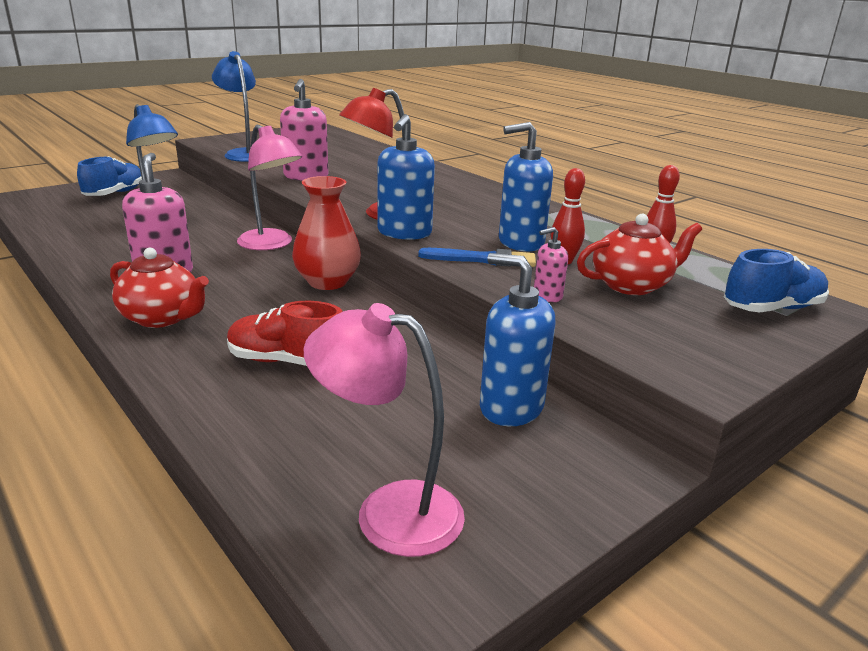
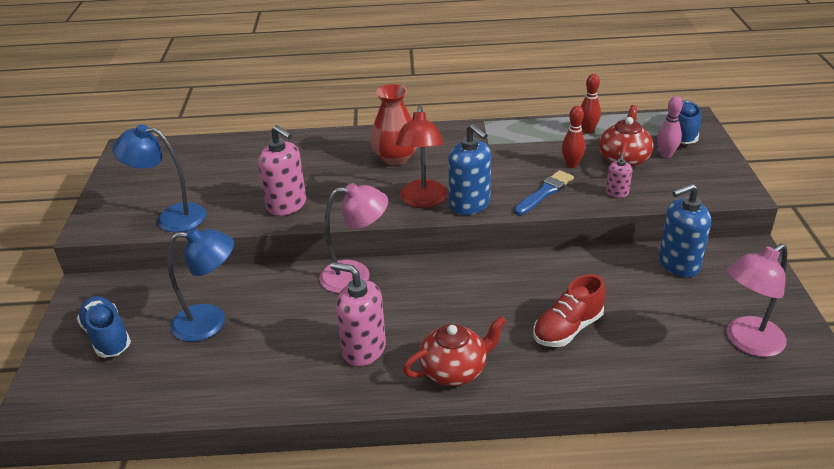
camera: 50 degrees left, 10 degrees up
red vase [292,176,361,290] -> red vase moved to [370,84,417,165]
blue soap dispenser [499,122,553,251] -> none
none -> pink bowling pin [657,96,683,158]

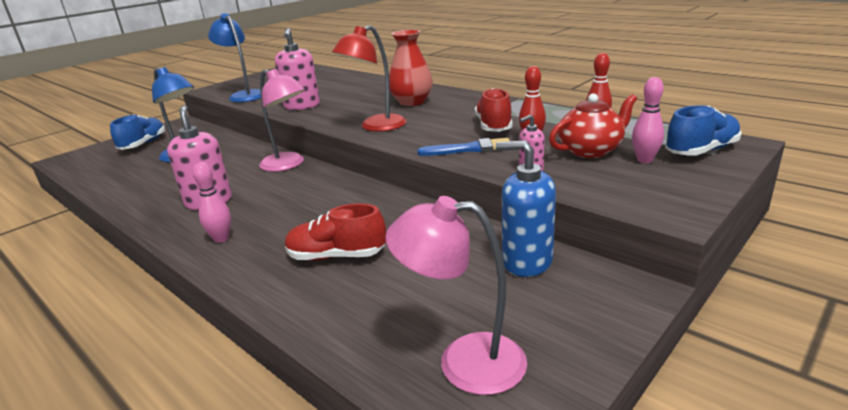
camera: 45 degrees right, 10 degrees down
red teapot [403,316,507,386] -> pink bowling pin [193,162,231,243]
blue soap dispenser [448,124,491,215] -> none
none -> red shoe [475,88,513,132]

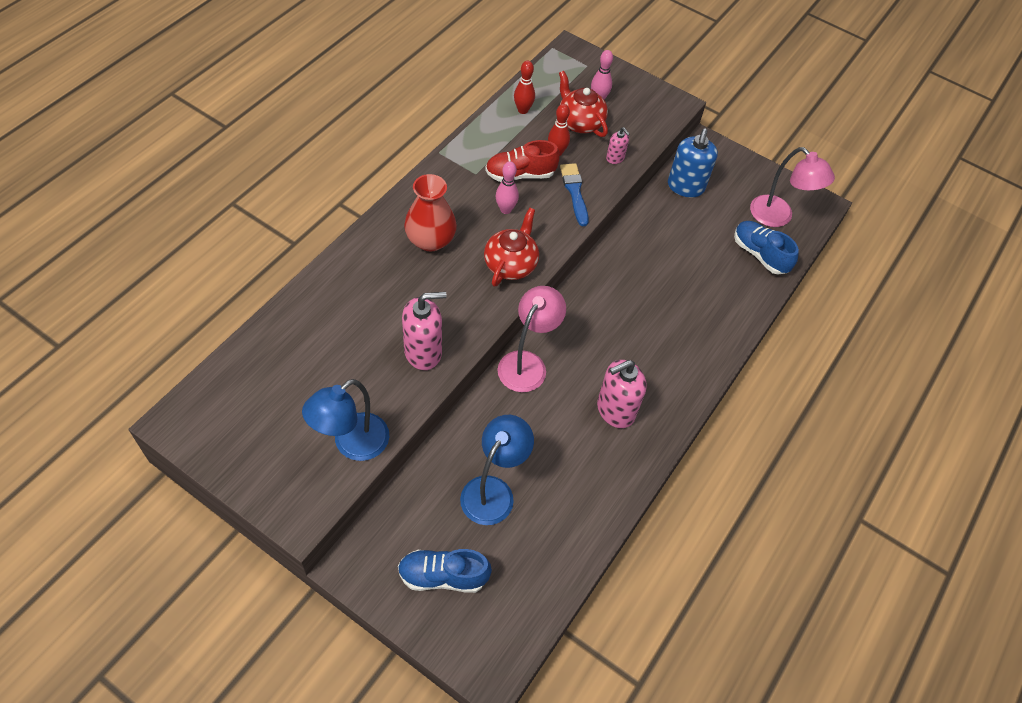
camera: 105 degrees left, 30 degrees up
pink bowling pin [193,162,231,243] -> pink bowling pin moved to [496,161,519,214]
red shoe [285,204,386,261] -> none
red lamp [332,25,407,132] -> red teapot [484,208,539,287]
pink lamp [385,196,527,395] -> pink lamp turned 45 degrees counterclockwise [750,147,835,227]
blue shoe [665,105,742,156] -> blue shoe moved to [734,221,799,275]

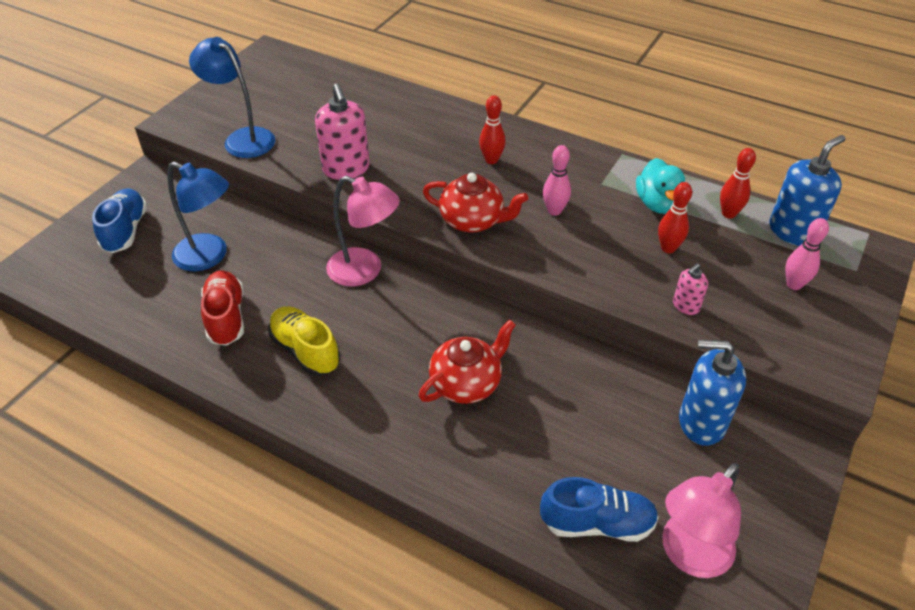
camera: 90 degrees right, 10 degrees down
red vase [404,174,457,251] -> red bowling pin [479,95,506,164]
red shoe [485,140,560,182] -> red shoe moved to [201,271,244,346]
red teapot [559,71,608,137] -> red teapot moved to [419,319,516,404]
blue brush [560,163,589,226] -> none
pink soap dispenser [597,360,647,428] -> yellow shoe [268,306,340,376]
blue shoe [734,221,799,275] -> blue shoe turned 45 degrees clockwise [540,477,659,542]
none -> turquoise duck [636,158,685,214]
none -> blue soap dispenser [769,135,846,246]

